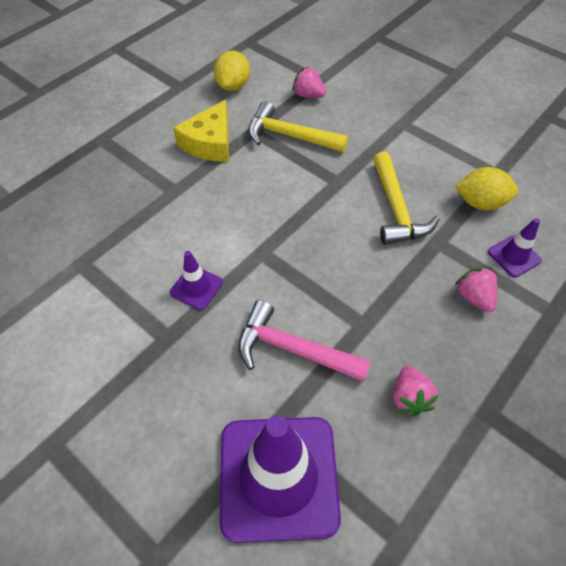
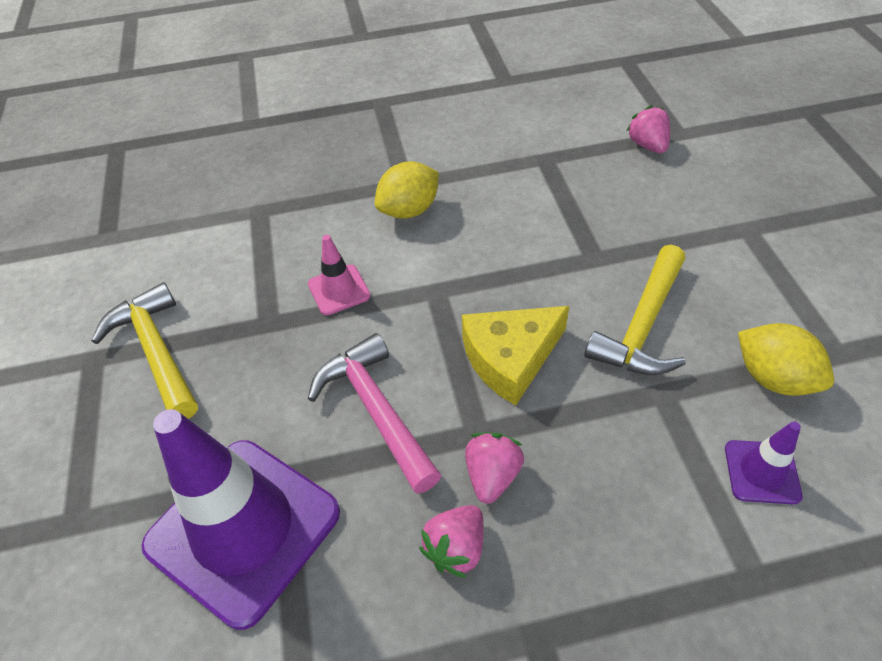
camera: 40 degrees right, 5 degrees down
purple traffic cone [170,251,223,310] -> pink traffic cone [308,235,370,315]
yellow cheese [173,100,229,161] -> yellow cheese moved to [462,306,569,406]
yellow lemon [214,51,250,91] -> yellow lemon moved to [375,161,439,219]
yellow hammer [248,101,348,152] -> yellow hammer moved to [91,282,198,419]
pink strawberry [455,267,498,312] -> pink strawberry moved to [465,432,524,504]

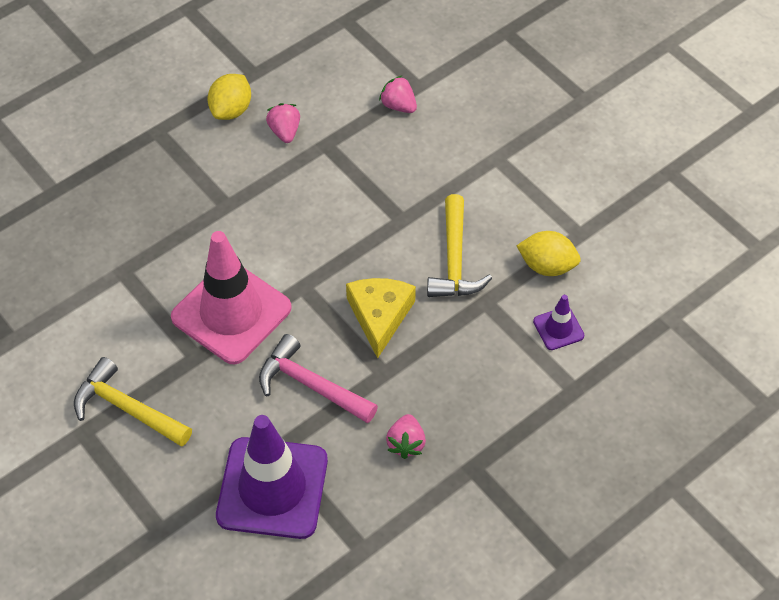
camera: 30 degrees left, 5 degrees up
pink traffic cone [308,235,370,315] -> pink traffic cone [171,231,292,364], size x2.27
yellow lemon [375,161,439,219] -> yellow lemon moved to [207,74,251,120]
yellow cheese [462,306,569,406] -> yellow cheese turned 150 degrees clockwise [346,278,416,358]
pink strawberry [465,432,524,504] -> pink strawberry moved to [266,103,300,143]

